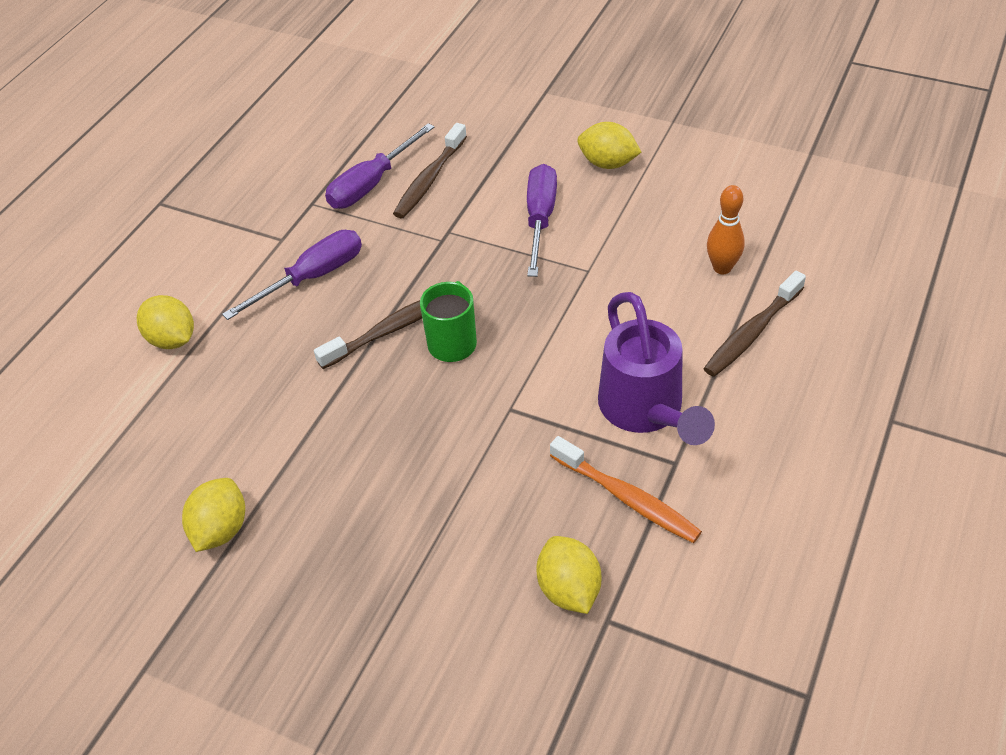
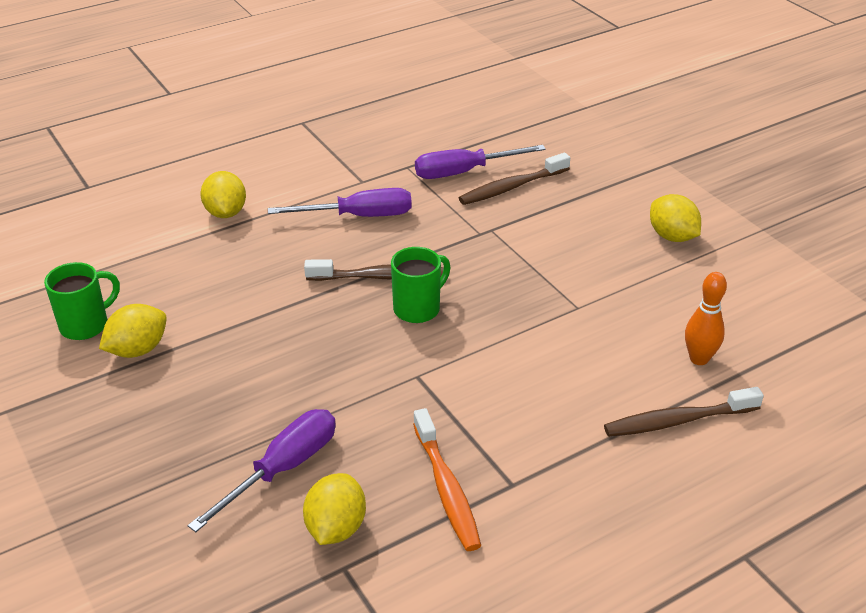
camera: 30 degrees right, 10 degrees down
purple screwdriver [527,164,557,277] -> purple screwdriver moved to [188,409,336,532]
purple watering can [598,292,715,445] -> none
none -> green mug [44,262,120,340]

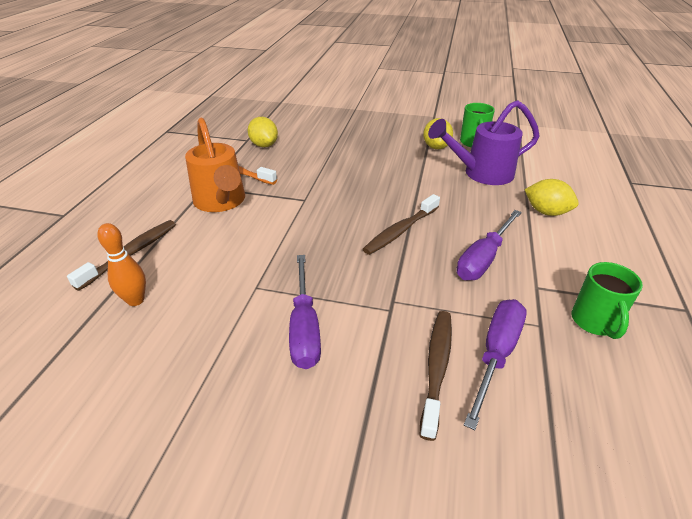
camera: 135 degrees right, 0 degrees up
purple screwdriver [188,409,336,532] -> purple screwdriver moved to [289,255,321,369]
green mug [391,247,451,323] -> green mug moved to [572,262,643,339]
yellow lemon [650,194,701,242] -> none
none -> orange watering can [185,118,245,212]
none -> purple watering can [428,100,539,185]

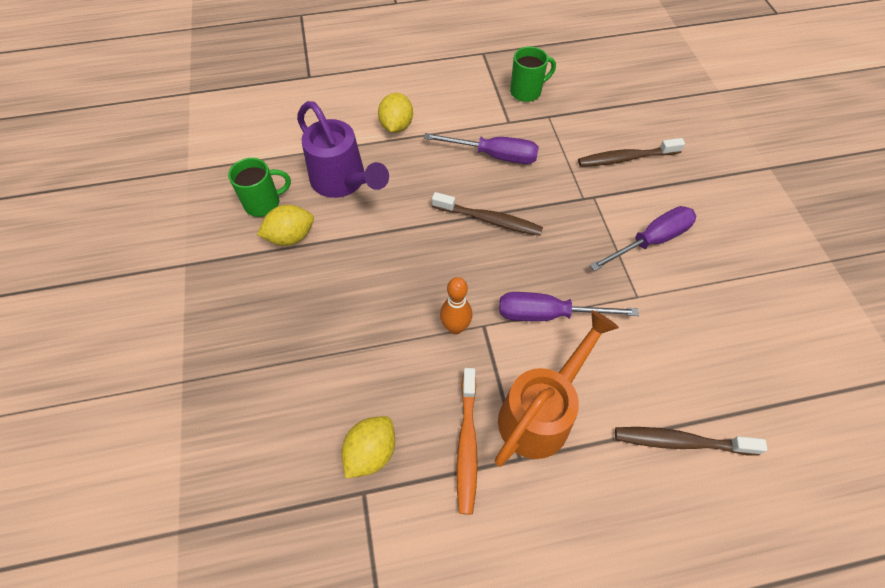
camera: 115 degrees left, 20 degrees up
orange bowling pin [97,223,146,306] -> orange bowling pin moved to [440,277,472,334]
purple screwdriver [464,299,527,430] -> purple screwdriver moved to [499,292,639,321]

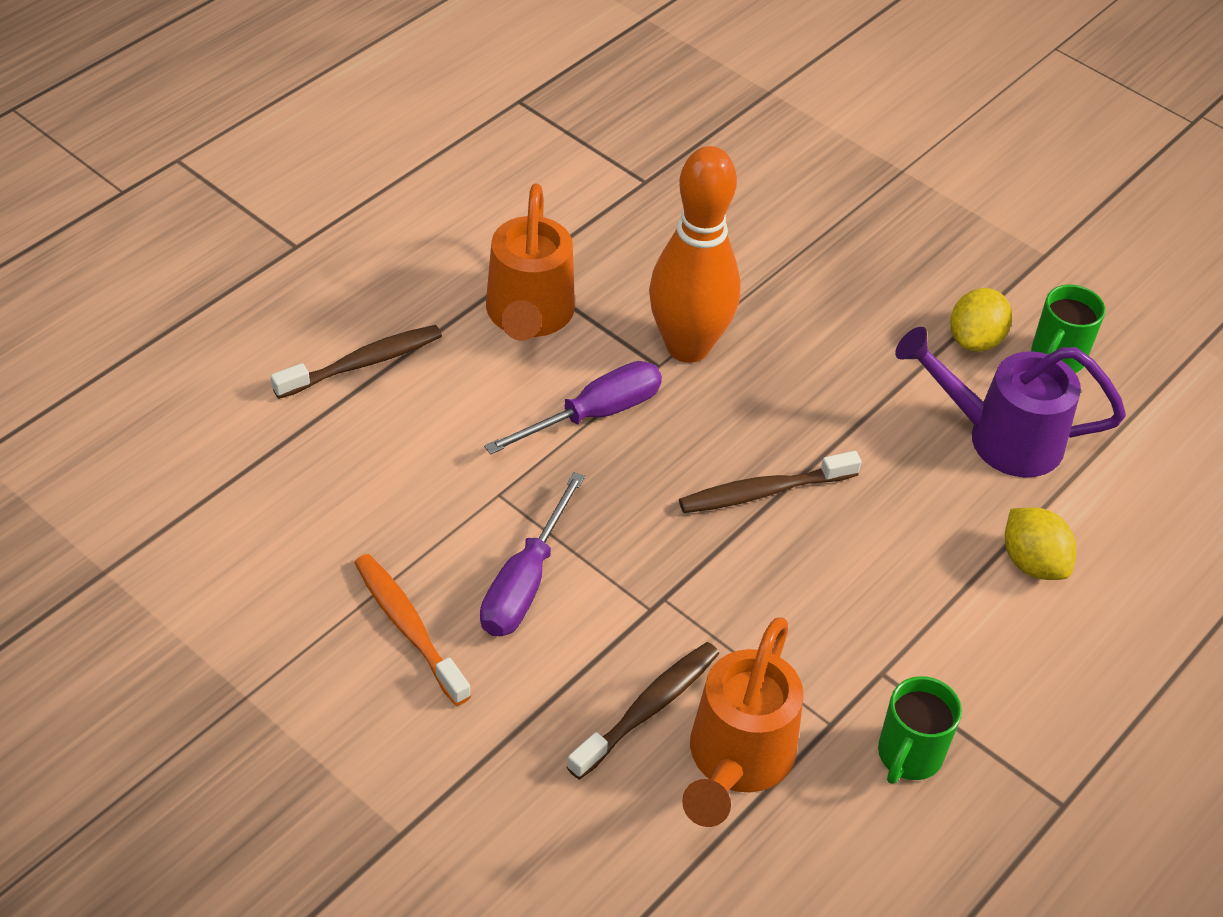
camera: 140 degrees right, 10 degrees down
yellow lemon [342,416,395,478] -> none
purple screwdriver [424,133,539,164] -> none
orange bowling pin [440,277,472,334] -> orange bowling pin [649,146,741,363], size x2.04
orange toothbrush [457,368,478,514] -> orange toothbrush moved to [354,554,471,706]
none -> orange watering can [682,617,803,827]

